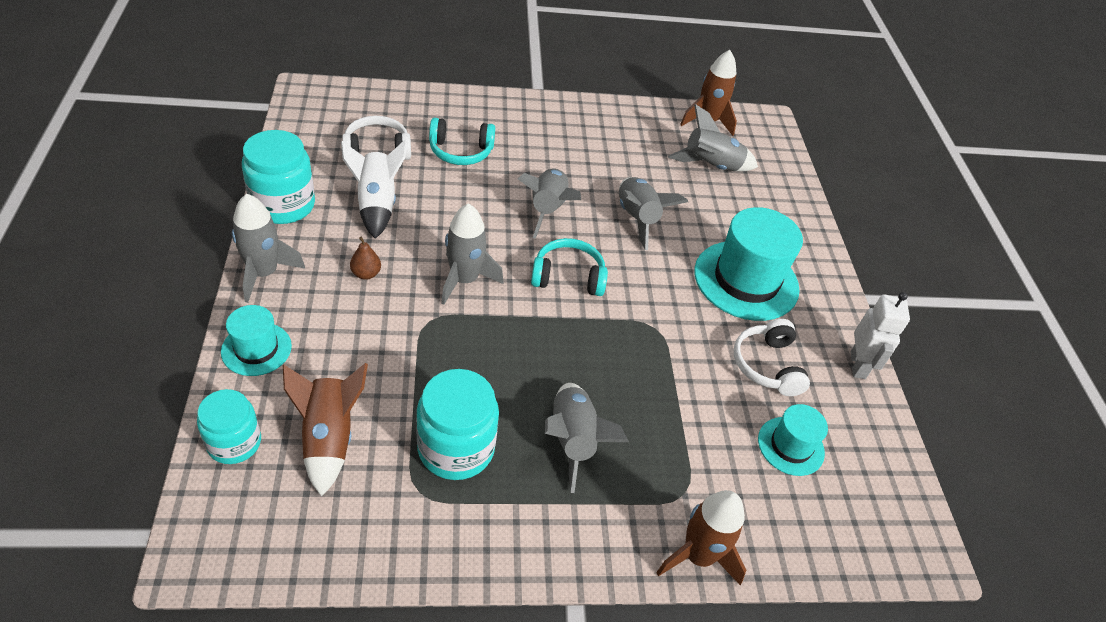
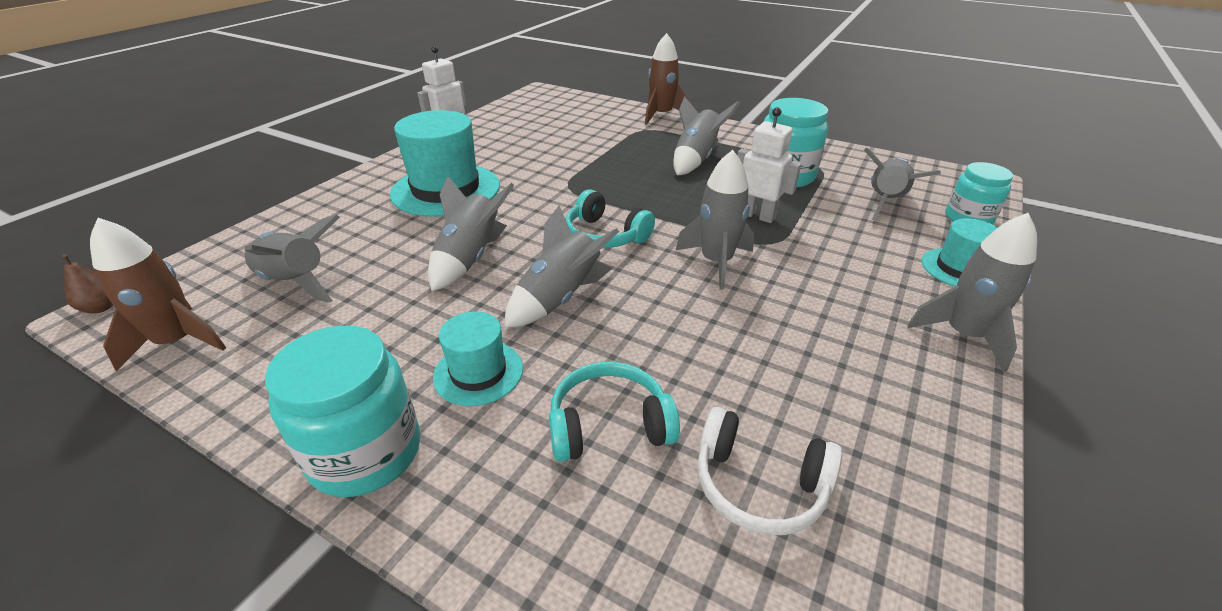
camera: 140 degrees left, 10 degrees down
turquoise jar [242,130,315,224] -> turquoise jar moved to [265,325,420,497]
brown rocket [283,363,368,496] -> grey rocket [864,147,941,221]
white rocket [341,139,408,239] -> none
brown pear [350,237,381,280] -> brown pear moved to [62,254,113,313]
turquoise headphones [429,118,495,165] -> turquoise headphones turned 45 degrees counterclockwise [549,362,680,462]
white headphones [734,319,810,396] -> none
turquoise hat [758,404,828,476] -> turquoise hat moved to [433,311,523,406]
none -> white robot [737,107,802,223]

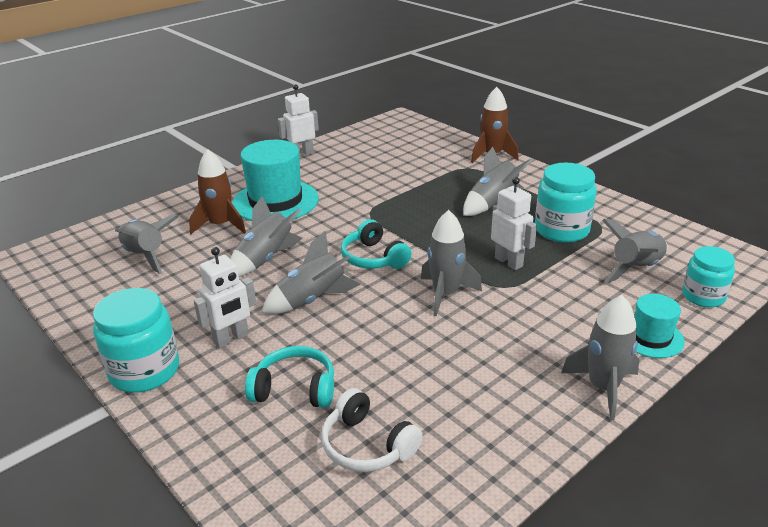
camera: 20 degrees right, 5 degrees down
brown pear [62,254,113,313] -> none
brown rocket [90,218,226,371] -> brown rocket moved to [189,149,246,234]
turquoise hat [433,311,523,406] -> white robot [194,247,256,348]

